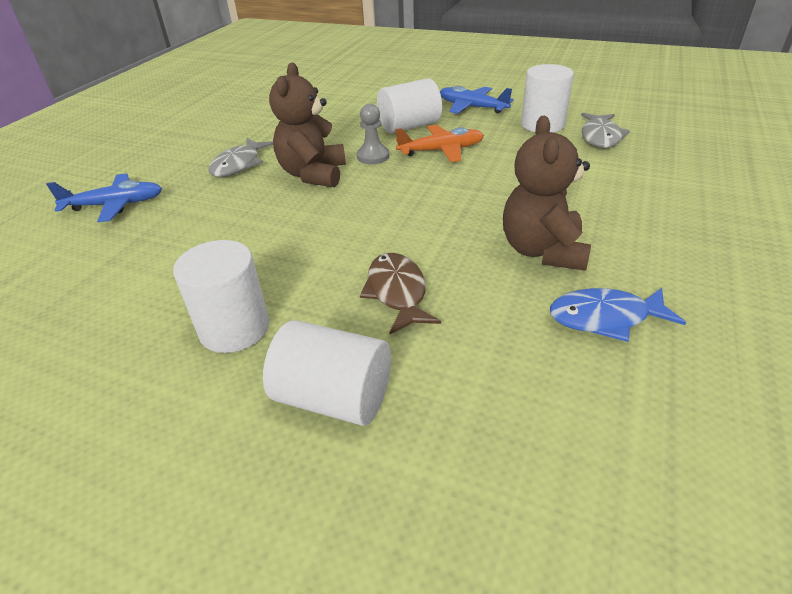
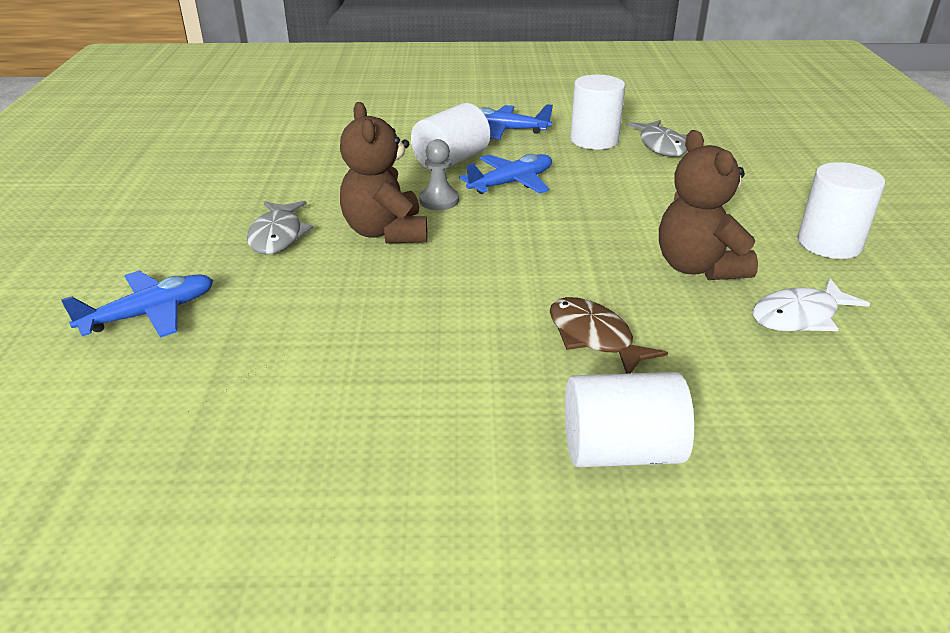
camera: 25 degrees left, 5 degrees down
white cylinder [173,240,269,353] -> white cylinder moved to [798,162,885,259]
orange plane [395,125,484,162] -> blue plane [459,154,552,194]
blue fish [550,288,686,342] -> white fish [753,278,870,331]

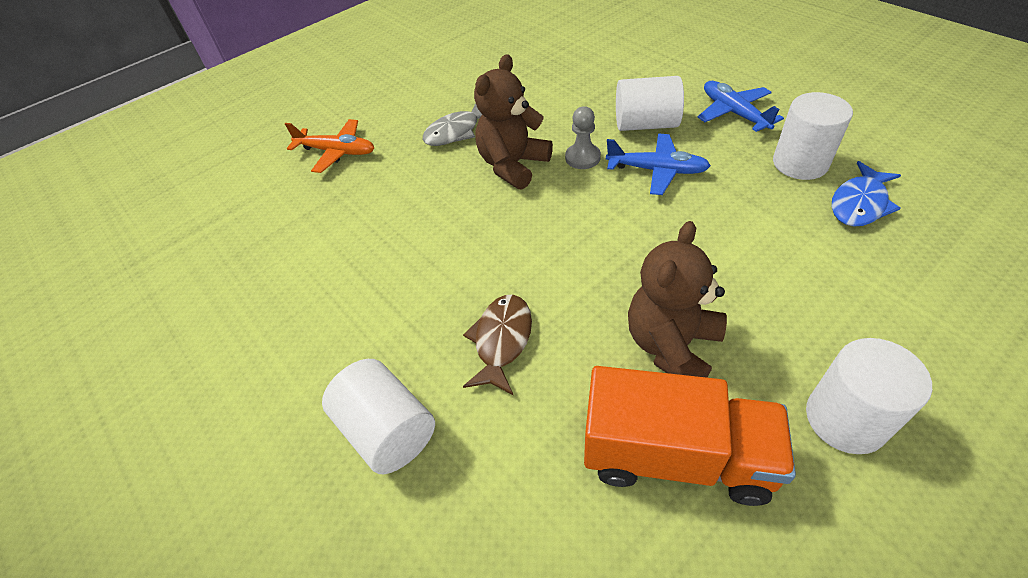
camera: 55 degrees right, 15 degrees up
blue plane [61,271,213,338] -> orange plane [285,119,374,173]
grey fish [628,120,687,156] -> blue fish [832,161,901,227]
white fish [753,278,870,331] -> orange truck [584,366,796,506]

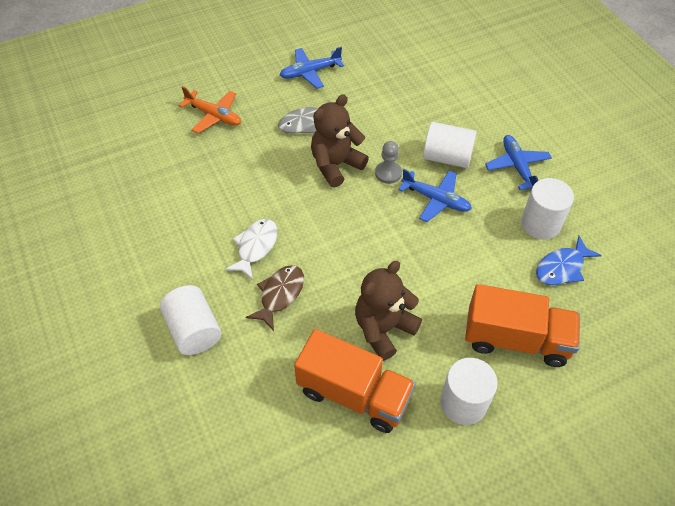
camera: 10 degrees right, 5 degrees up
none -> white fish [225,219,278,280]
none -> blue plane [280,47,344,89]
none -> orange truck [465,284,580,367]

